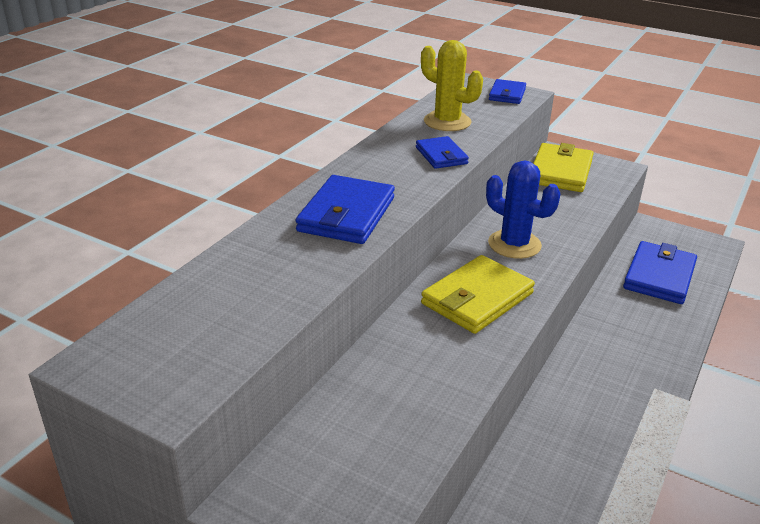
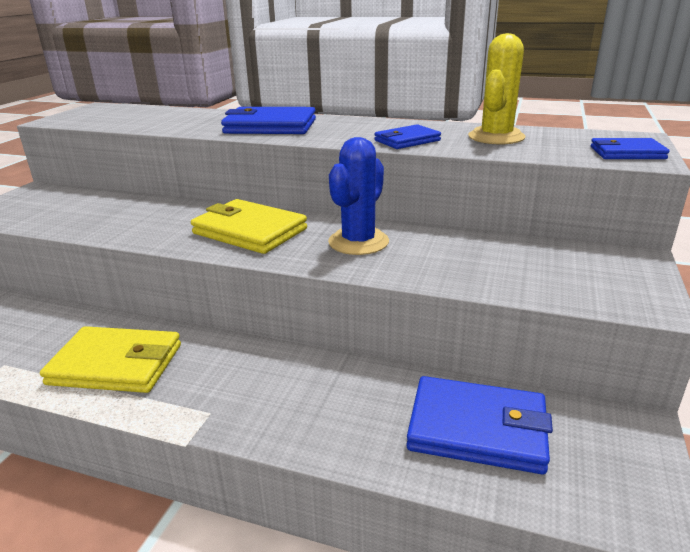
camera: 80 degrees right, 5 degrees down
yellow wallet [533,143,594,192] -> yellow wallet moved to [40,326,181,393]

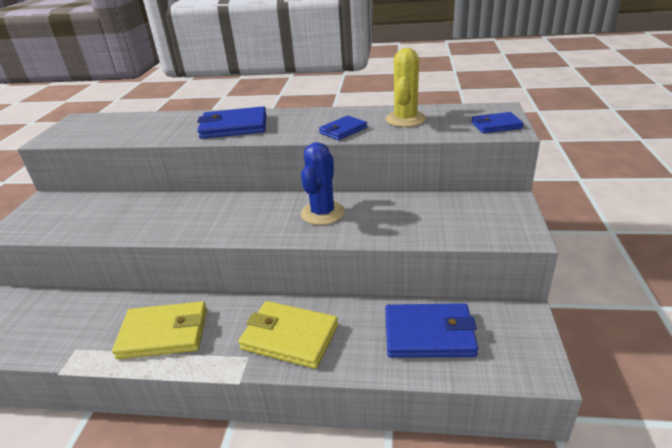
camera: 10 degrees left, 5 degrees up
yellow wallet [191,199,307,254] -> yellow wallet moved to [238,301,338,369]

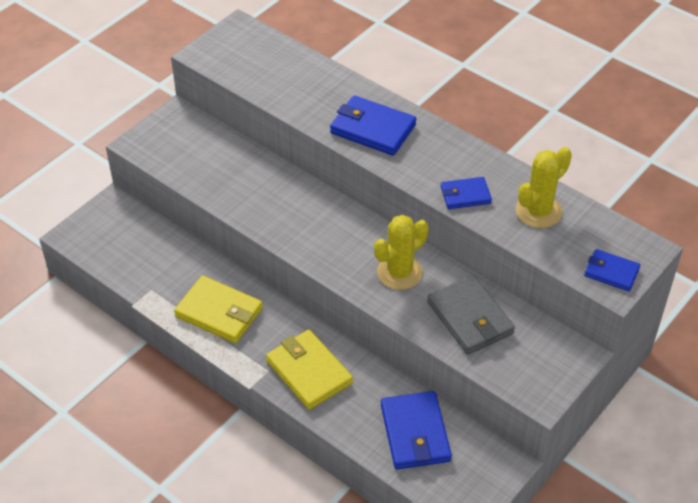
camera: 30 degrees right, 15 degrees up
blue cactus [301,142,345,225] -> yellow cactus [374,215,429,290]
blue wallet [385,303,478,358] -> blue wallet turned 45 degrees clockwise [381,391,452,470]
none -> grey wallet [427,275,515,354]

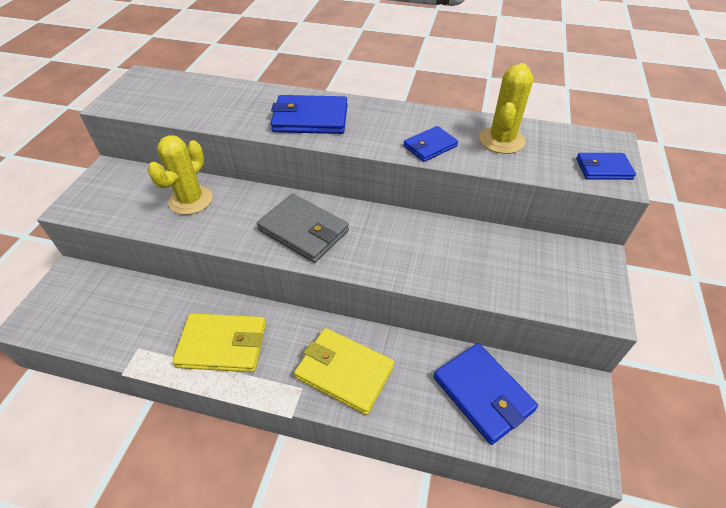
camera: 25 degrees left, 0 degrees up
yellow cactus [374,215,429,290] -> yellow cactus moved to [148,135,213,215]
grey wallet [427,275,515,354] -> grey wallet moved to [257,194,349,263]

